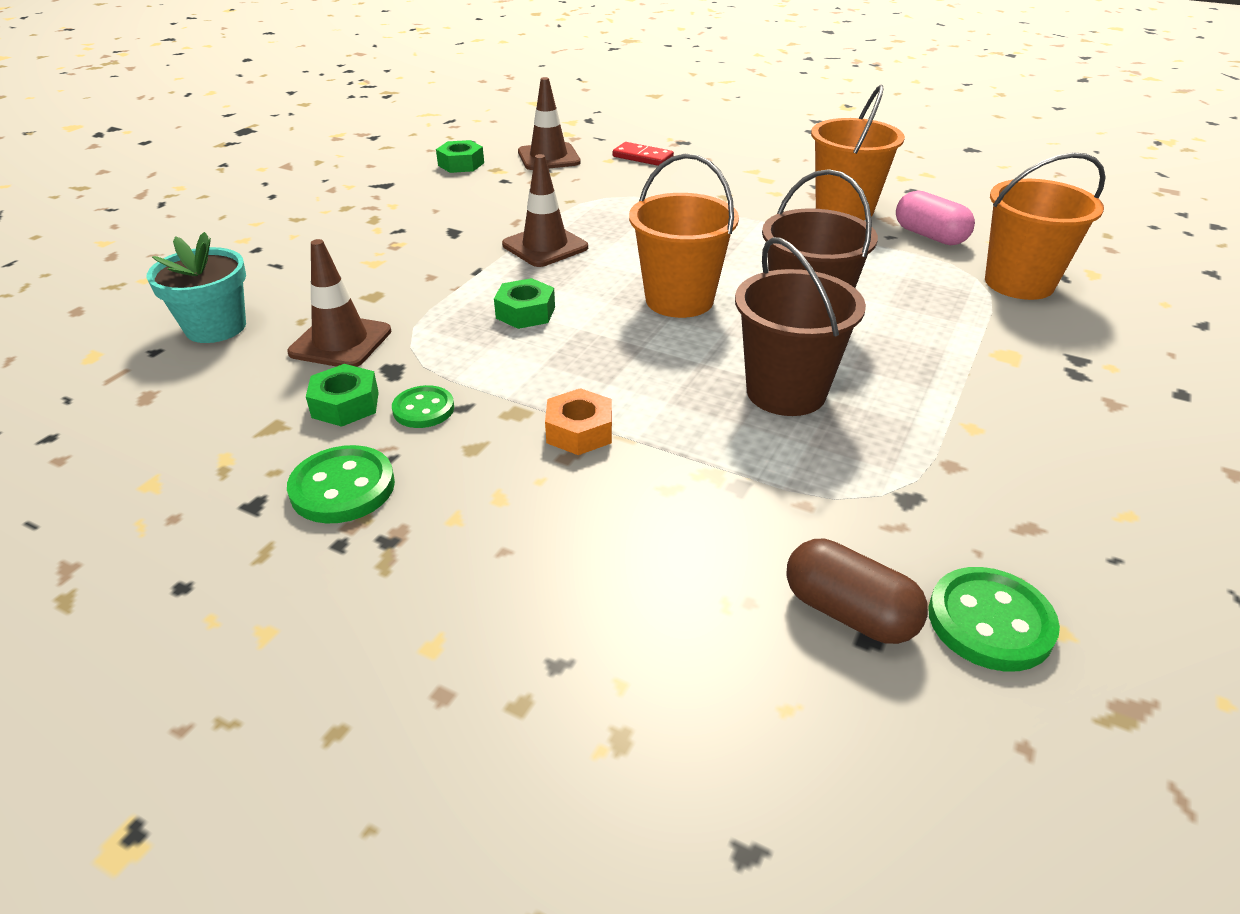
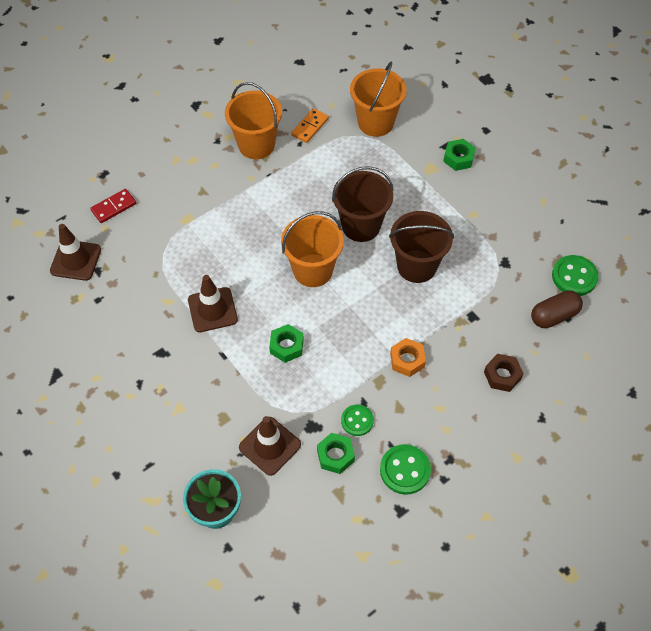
camera: 65 degrees left, 20 degrees up
green nut [436,140,484,173] -> green nut moved to [443,139,476,171]
pink capsule [896,190,975,245] -> orange domino [291,108,329,143]
none -> brown nut [484,354,524,392]

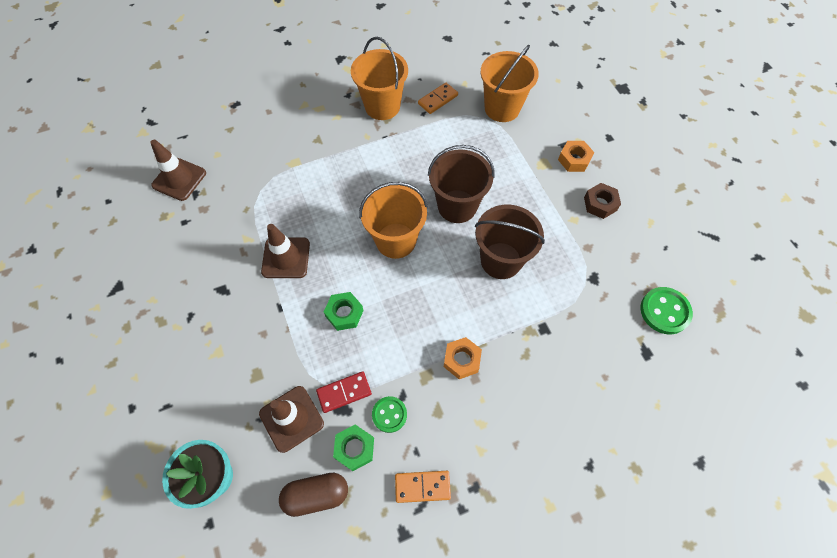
camera: 15 degrees right, 5 degrees up
red domino [90,189,136,223] -> red domino moved to [316,371,372,413]
green button [380,444,431,495] -> orange domino [395,471,451,503]
green nut [443,139,476,171] -> orange nut [558,141,594,172]
brown nut [484,354,524,392] -> brown nut moved to [584,183,621,219]
brown capsule [531,290,583,328] -> brown capsule moved to [279,473,348,517]

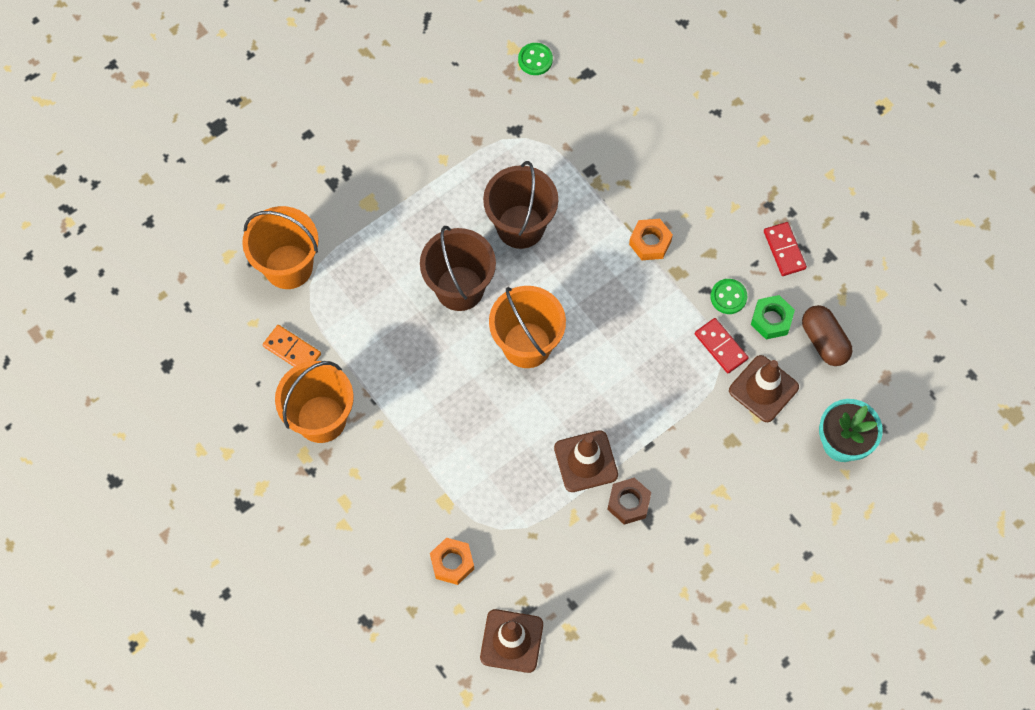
camera: 105 degrees left, 5 degrees up
green nut [324,292,364,331] -> none
orange domino [395,471,451,503] -> red domino [764,222,807,276]
orange nut [558,141,594,172] -> orange nut moved to [430,538,474,585]
brown nut [584,183,621,219] -> brown nut moved to [607,478,651,525]
green button [640,287,693,334] -> green button [518,43,553,75], size x0.66

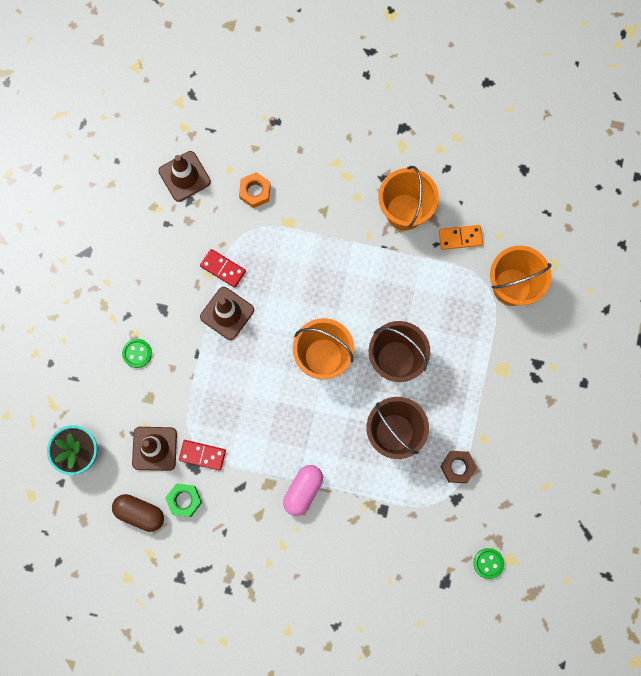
camera: 140 degrees right, 10 degrees up
brown nut [607,478,651,525] -> brown nut moved to [440,451,477,483]
orange nut [629,219,673,260] -> pink capsule [283,465,323,516]
green button [710,279,747,314] -> green button moved to [122,339,152,368]
red domino [764,222,807,276] -> red domino moved to [200,249,246,288]

